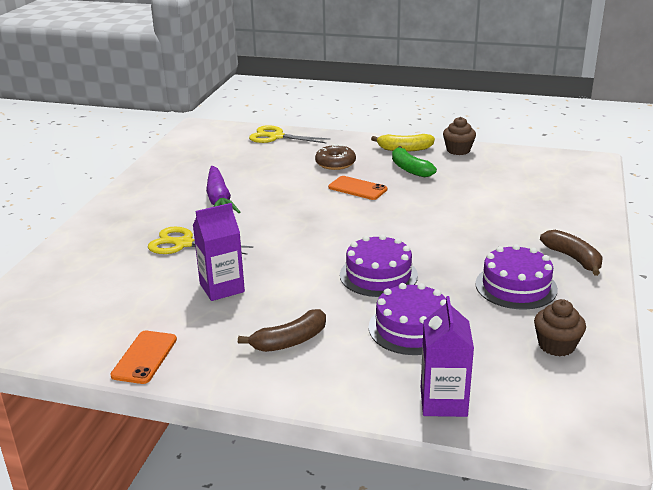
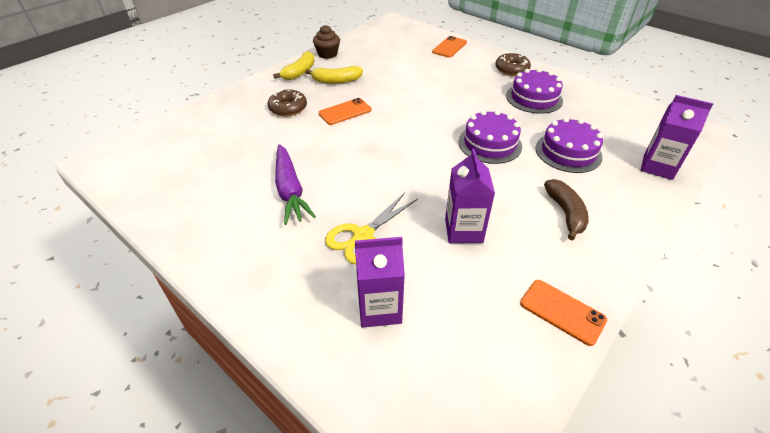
camera: 65 degrees left, 15 degrees up
purple carrot [206,166,241,213] -> purple carrot turned 60 degrees clockwise [275,144,316,225]
yellow scissors [249,125,331,143] -> none
green banana [392,146,437,177] -> yellow banana [306,66,363,84]
brown cupcake [534,299,586,357] -> none
brown banana [540,230,602,276] -> brown donut [495,53,531,76]
none -> purple carton [355,237,405,328]
none -> orange phone [432,36,467,57]

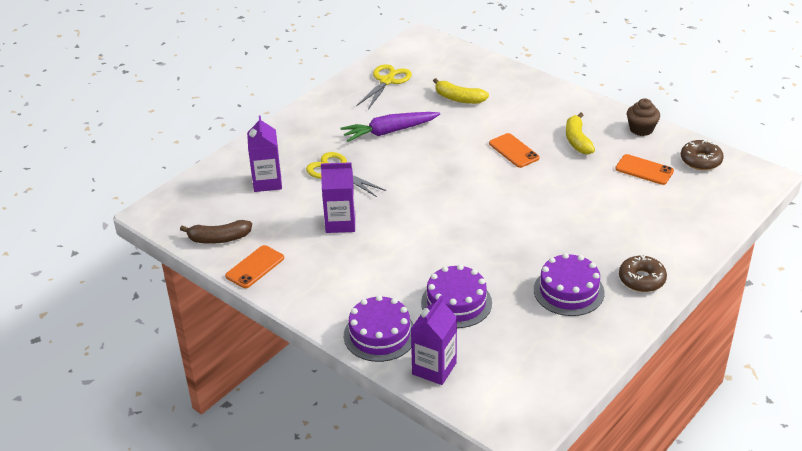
camera: 90 degrees right, 5 degrees down
brown donut [267,90,307,117] -> brown donut moved to [681,140,724,170]
yellow banana [273,51,314,80] -> yellow banana moved to [433,78,489,104]
orange phone [432,36,467,57] -> orange phone moved to [615,154,674,185]
purple cake [458,110,522,164] -> purple cake moved to [344,295,414,362]
brown banana [544,179,589,240] -> brown banana moved to [180,220,252,244]
none -> yellow scissors [356,64,412,110]

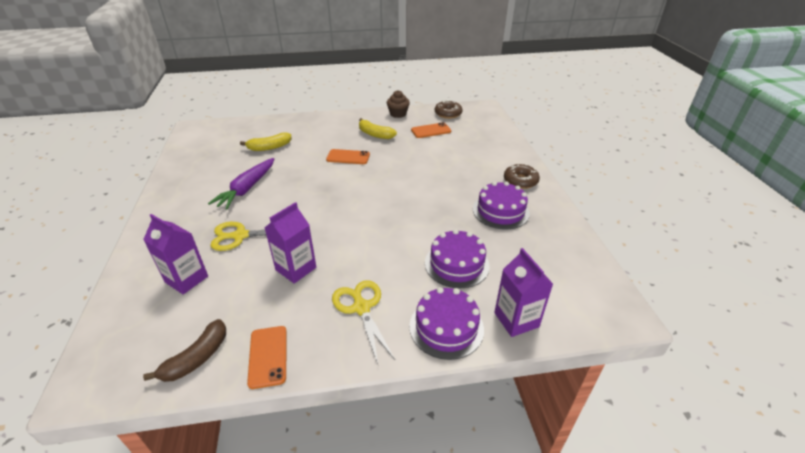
camera: 50 degrees left, 0 degrees up
yellow scissors [356,64,412,110] -> yellow scissors moved to [332,280,395,364]

